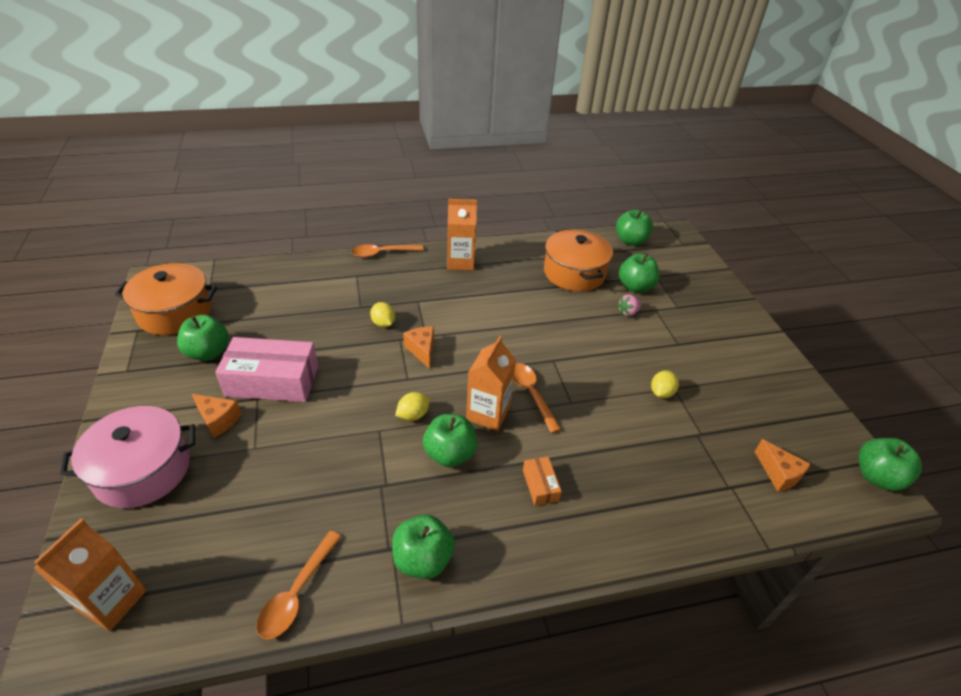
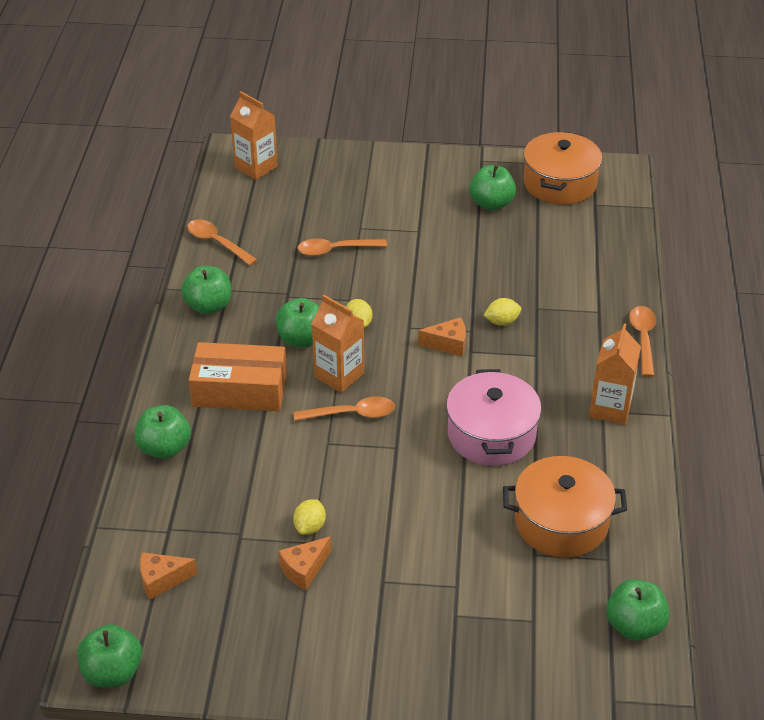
camera: 110 degrees right, 0 degrees up
pink pot [60,406,195,508] -> pink pot moved to [446,369,541,466]
orange cheese [192,394,241,438] -> orange cheese moved to [279,536,331,590]
pink box [215,337,318,402] -> none
orange box [523,457,562,506] -> orange box [189,342,287,411], size x2.19
pink strawberry [617,294,642,316] -> none
green apple [619,253,660,293] -> green apple moved to [135,405,191,459]
yellow lemon [651,370,679,398] -> yellow lemon turned 60 degrees clockwise [293,499,326,535]
none -> orange spoon [297,238,387,256]

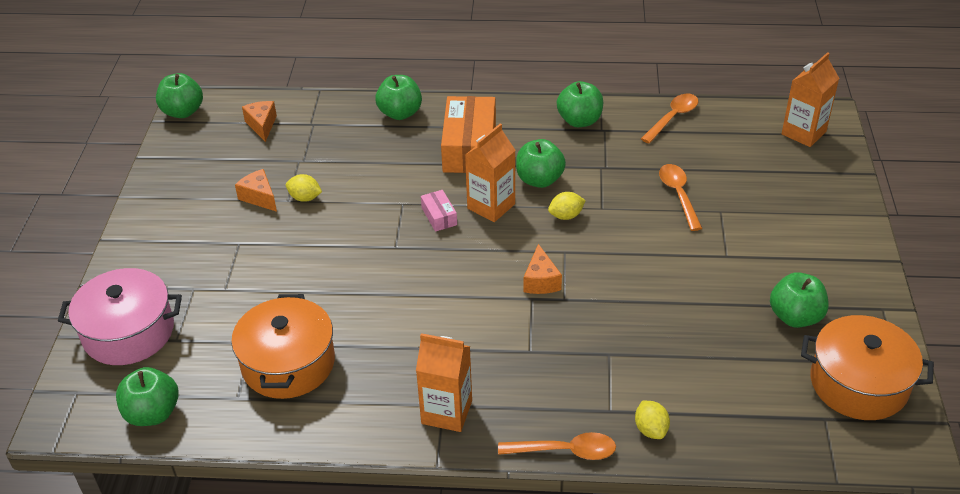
camera: 90 degrees right, 0 degrees up
orange spoon [294,396,395,421] -> pink box [421,190,457,232]
pink pot [446,369,541,466] -> pink pot moved to [58,268,182,365]
yellow lemon [483,298,521,326] -> yellow lemon moved to [635,401,670,439]

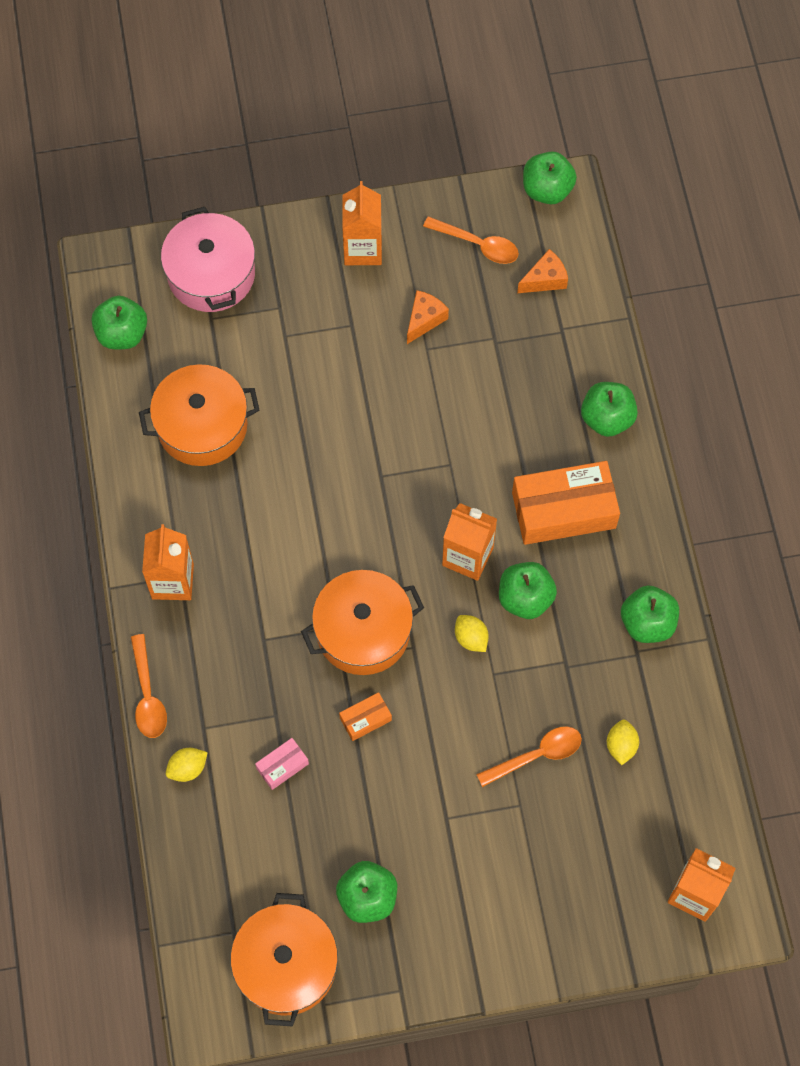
camera: 75 degrees right, 25 degrees up
yellow lemon [286,174,322,202] -> yellow lemon moved to [607,720,639,765]
pink box [421,190,457,232] -> pink box moved to [255,738,309,790]
orange cheese [524,244,562,294] -> orange pot [301,570,424,675]
orange spoon [641,94,698,143] -> orange spoon moved to [423,216,519,264]
none -> orange box [339,692,392,741]
none -> orange carton [342,181,382,265]

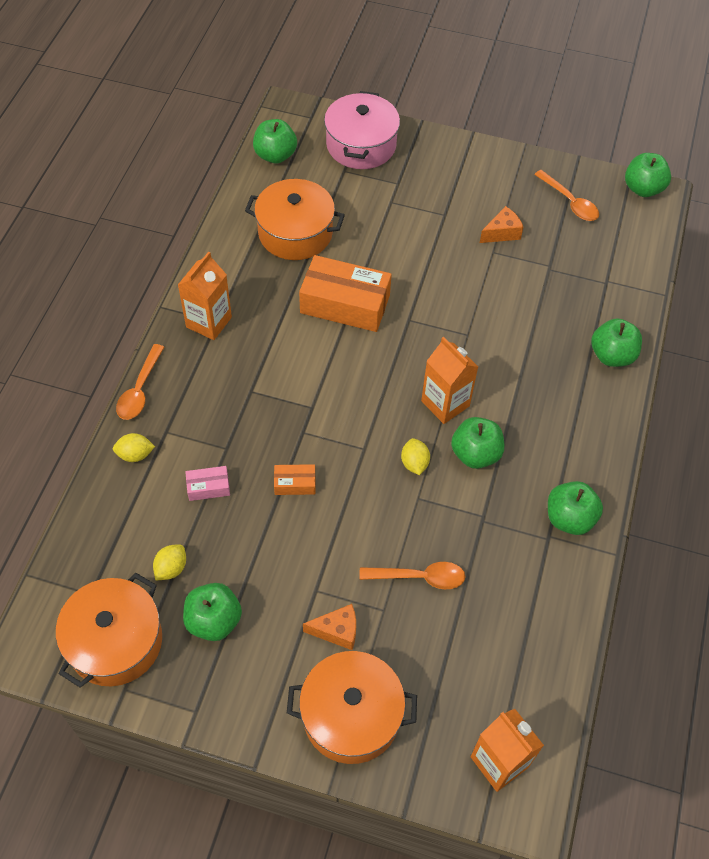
camera: 25 degrees right, 10 degrees down
orange pot [301,570,424,675] -> orange pot moved to [287,651,417,764]
orange carton [342,181,382,265] -> none
orange box [512,461,620,545] -> orange box moved to [299,255,392,332]
orange cheese [517,249,568,293] -> orange cheese moved to [303,604,356,650]
yellow lemon [607,720,639,765] -> yellow lemon moved to [153,544,186,580]

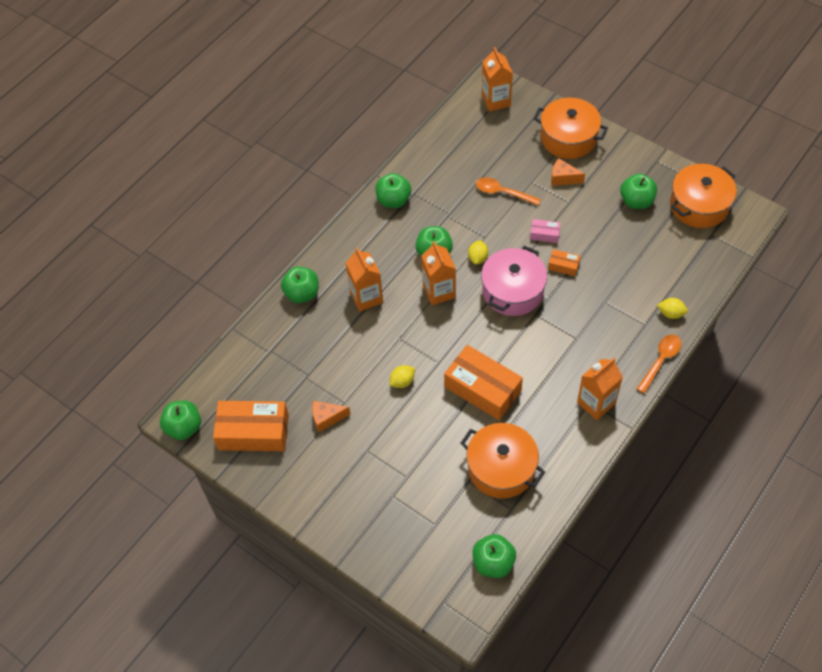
camera: 155 degrees left, 0 degrees up
yellow lemon [153,544,186,580] -> yellow lemon moved to [390,365,415,388]
pink box [185,466,230,501] -> pink box moved to [530,219,561,243]
pink pot [324,91,400,169] -> pink pot moved to [481,246,547,316]
orange spoon [534,170,599,221] -> orange box [213,401,289,451]
none -> orange carton [346,247,383,312]

